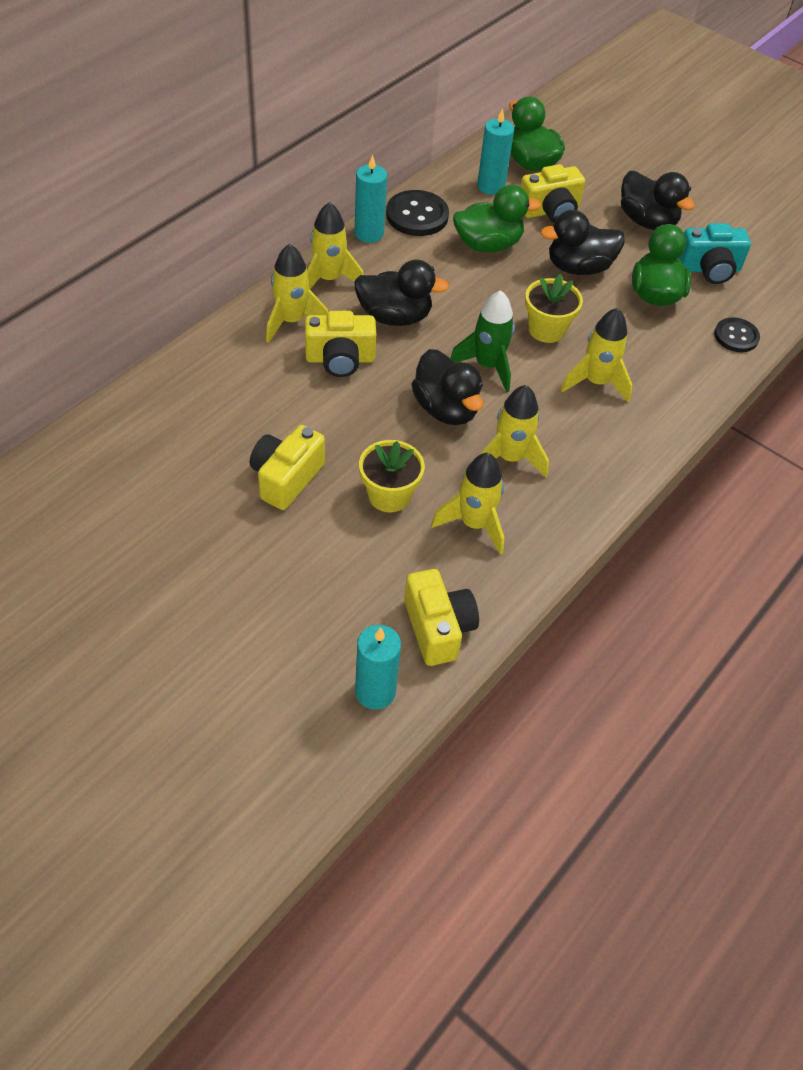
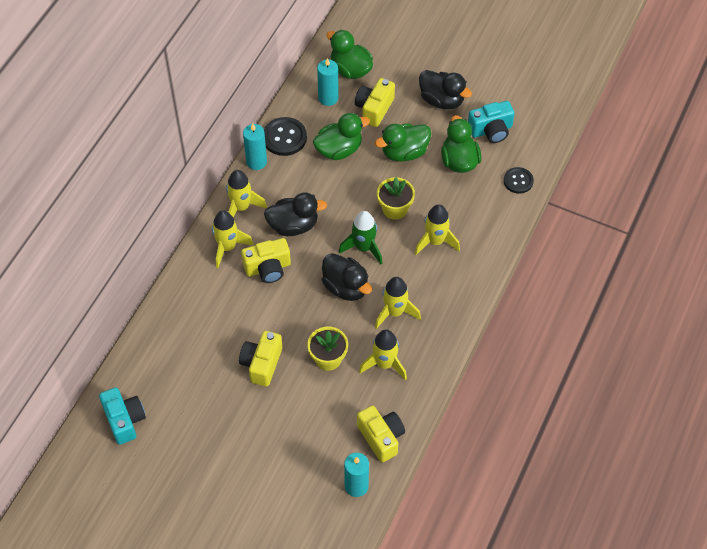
camera: 10 degrees left, 5 degrees up
yellow camera [520,164,585,223] -> yellow camera turned 150 degrees clockwise [355,78,395,127]
black duck [540,210,625,275] -> green duck [375,124,431,162]
none -> turquoise camera [99,387,146,445]

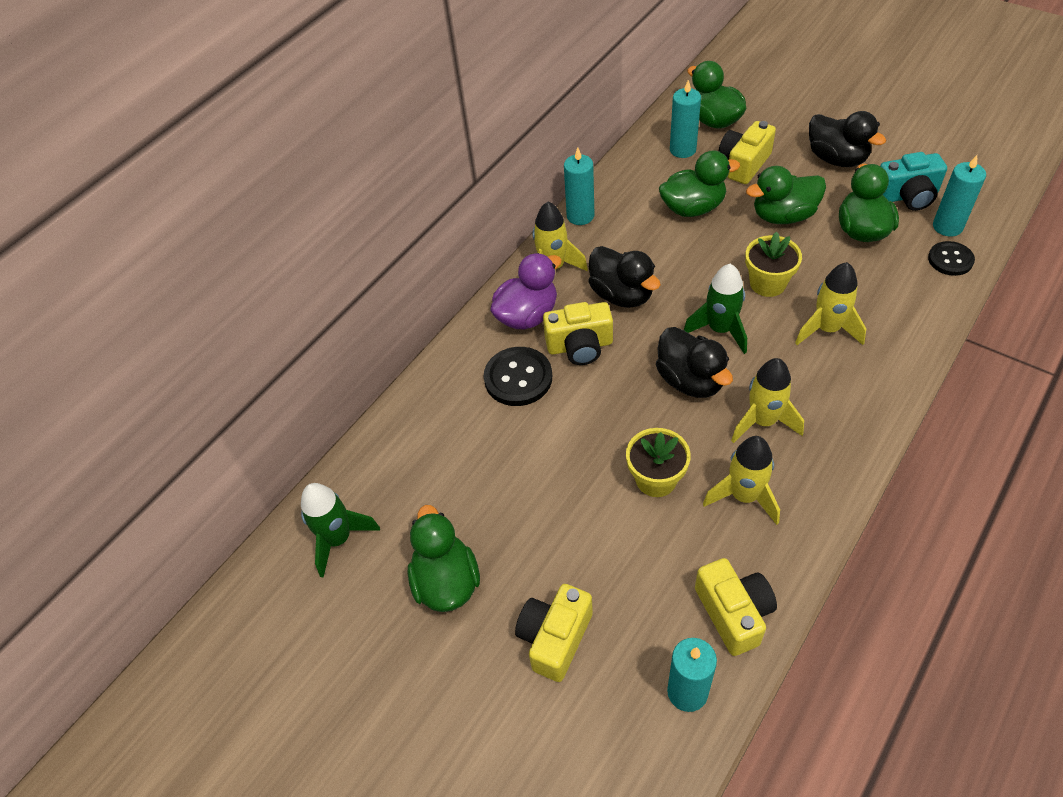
camera: 15 degrees right, 5 degrees down
turquoise camera [99,387,146,445] -> green rocket [301,483,380,578]
yellow rocket [212,210,254,268] -> purple duck [490,253,562,329]
yellow camera [239,331,282,387] -> yellow camera moved to [515,584,593,682]
black button [264,117,307,156] -> black button moved to [484,347,552,406]
black duck [264,192,327,236] -> black duck turned 45 degrees clockwise [589,246,661,308]
none -> green duck [407,505,480,612]
none -> turquoise candle [933,155,986,237]

